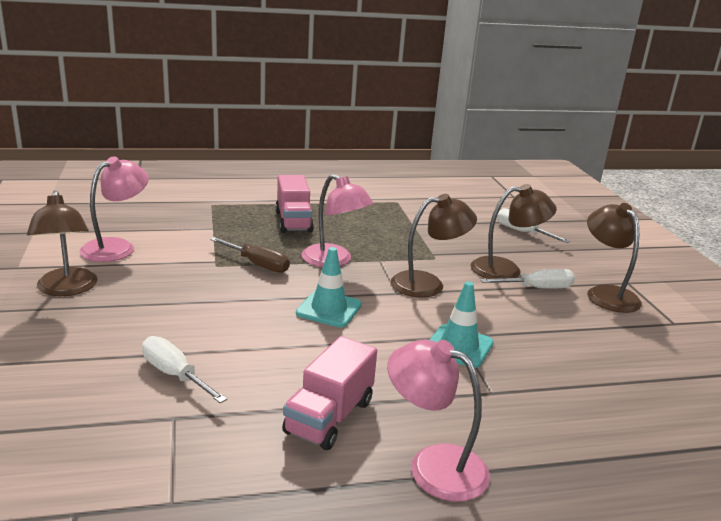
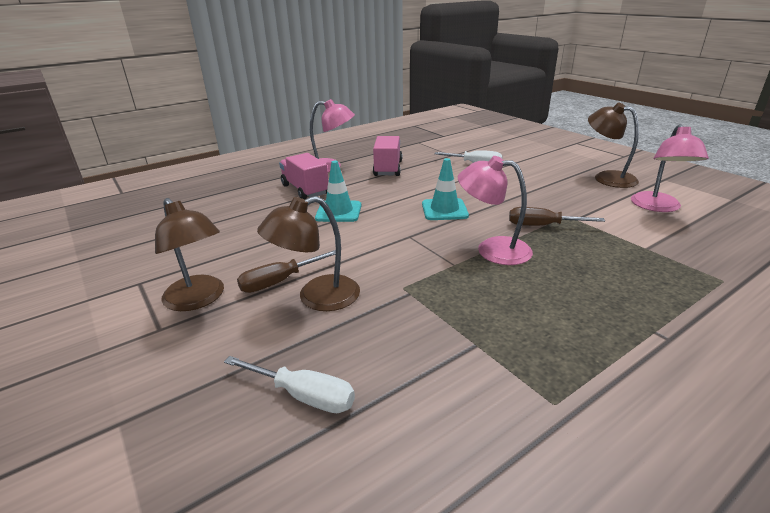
camera: 160 degrees right, 5 degrees up
pink truck [275,175,314,233] -> pink truck moved to [279,153,328,199]
brown lamp [391,194,477,297] -> none
white screwdriver [481,269,575,289] -> brown screwdriver [237,250,336,293]

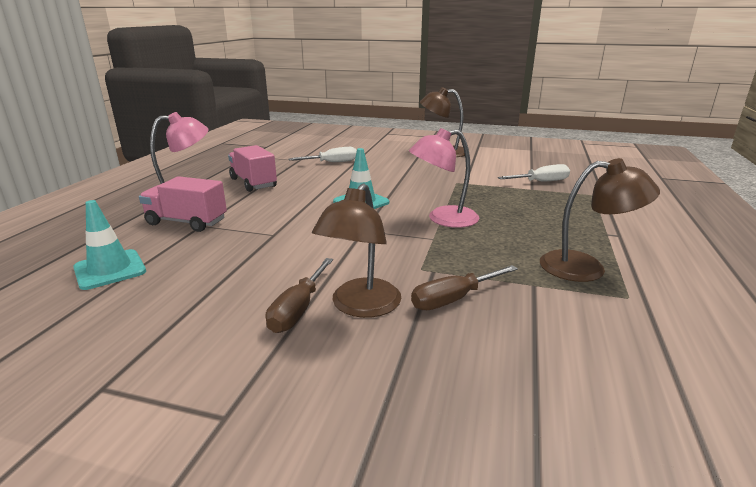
camera: 40 degrees left, 5 degrees down
brown lamp [155,198,224,311] -> brown lamp moved to [540,158,660,282]
white screwdriver [224,356,355,413] -> white screwdriver moved to [498,164,570,181]
turquoise traffic cone [315,161,361,222] -> turquoise traffic cone moved to [73,200,146,290]
brown screwdriver [509,207,605,226] -> brown screwdriver moved to [411,265,518,310]
pink lamp [631,124,709,212] -> none

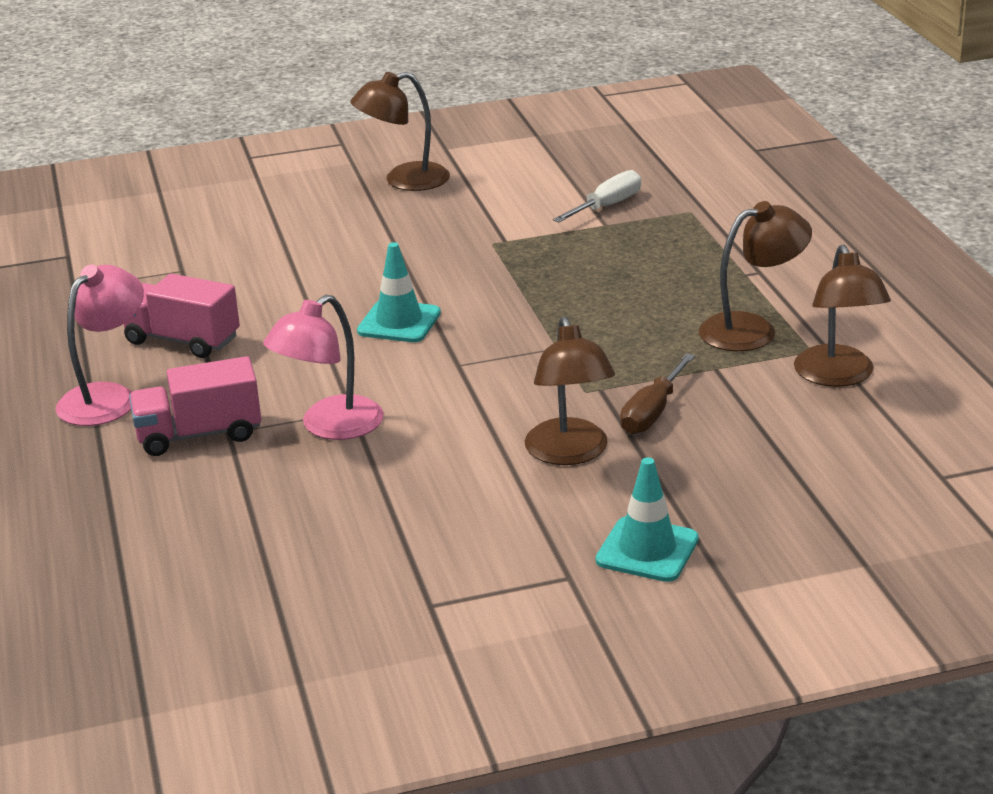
camera: 30 degrees left, 5 degrees up
turquoise traffic cone [73,200,146,290] -> turquoise traffic cone moved to [596,457,699,582]
brown screwdriver [266,258,333,333] -> none
white screwdriver [288,147,357,162] -> none
pink lamp [409,128,479,228] -> pink lamp moved to [263,295,384,440]
none -> brown lamp [794,245,891,387]

